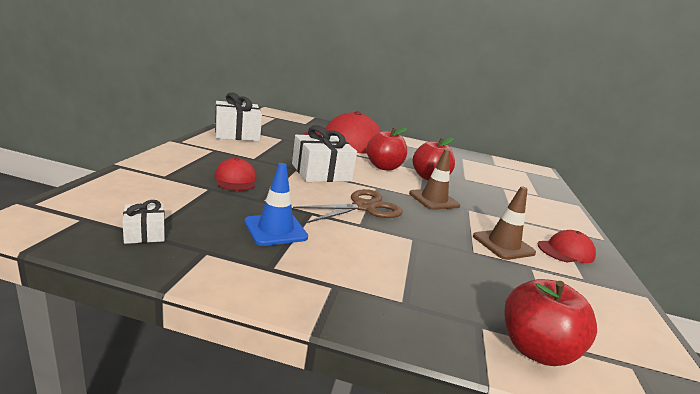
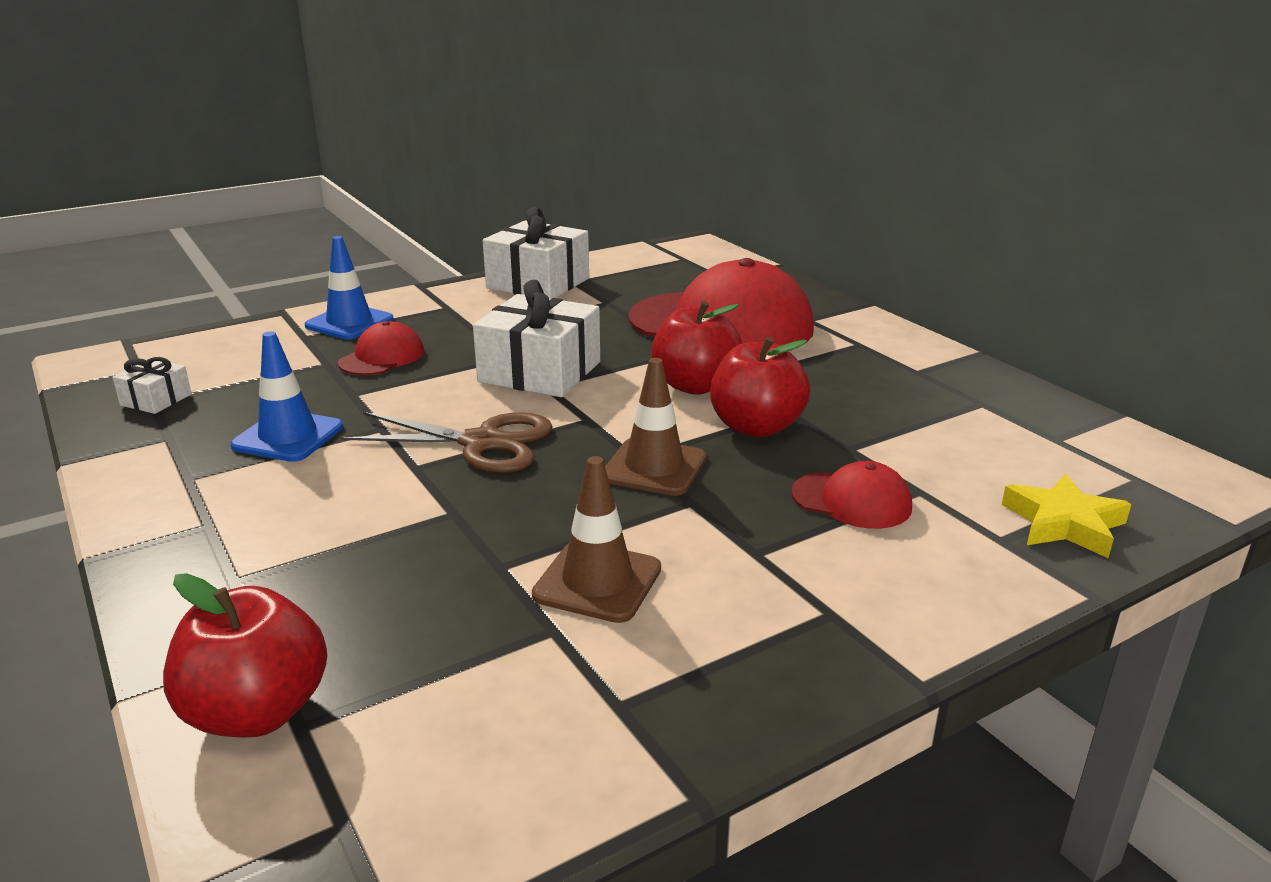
camera: 50 degrees right, 5 degrees up
red cap [538,230,596,263] -> red cap moved to [791,461,912,529]
none -> blue traffic cone [305,236,394,339]
none -> yellow star [1002,474,1131,558]

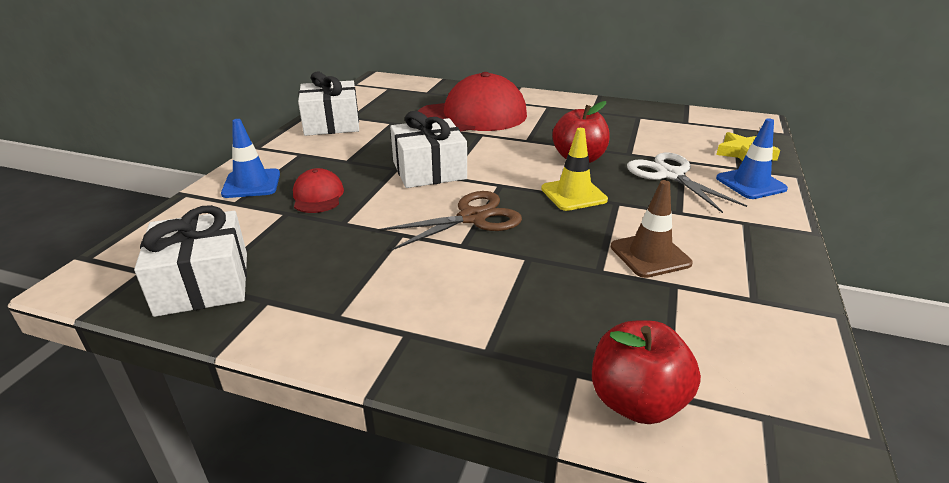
camera: 40 degrees left, 5 degrees up
white gift [112,357,192,414] -> white gift [134,205,247,317], size x2.05
blue traffic cone [230,331,343,462] -> blue traffic cone moved to [716,118,788,199]
brown traffic cone [605,358,707,496] -> yellow traffic cone [541,128,608,211]
red apple [651,301,743,395] -> none
red cap [791,461,912,529] -> white scissors [627,153,747,213]

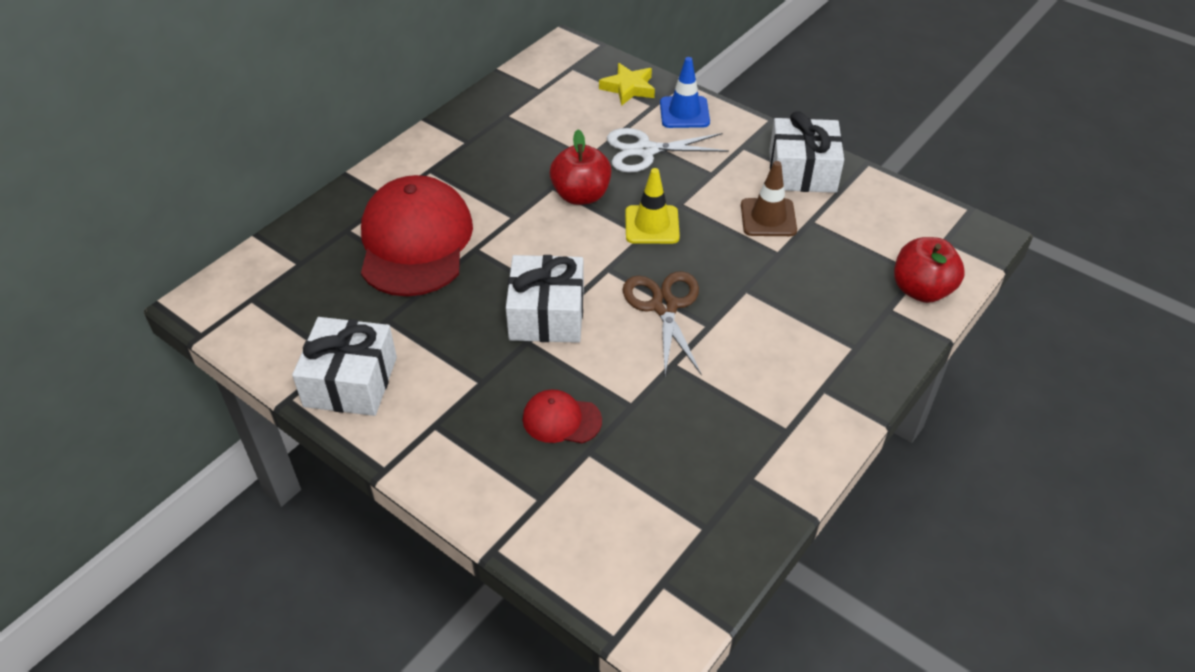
camera: 70 degrees left, 15 degrees up
white gift [134,205,247,317] -> white gift moved to [769,112,844,193]
blue traffic cone [221,119,280,198] -> none

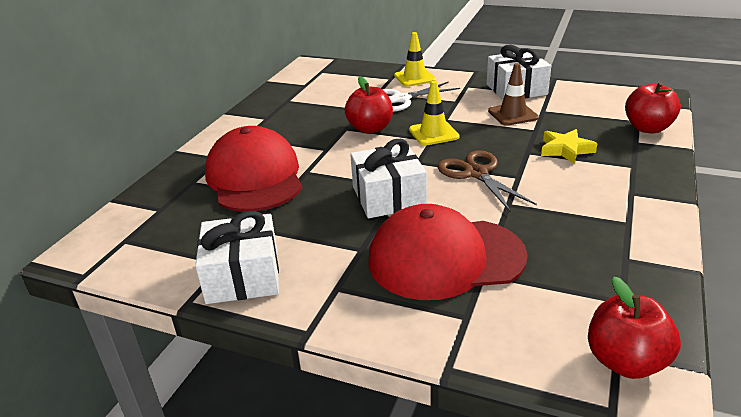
camera: 15 degrees left, 15 degrees down
red cap [523,390,602,443] -> red cap [368,204,528,300], size x2.19
yellow star [599,63,655,106] -> yellow star moved to [541,129,598,164]
blue traffic cone [660,57,710,128] -> yellow traffic cone [394,32,436,87]
none -> red apple [588,277,681,379]

